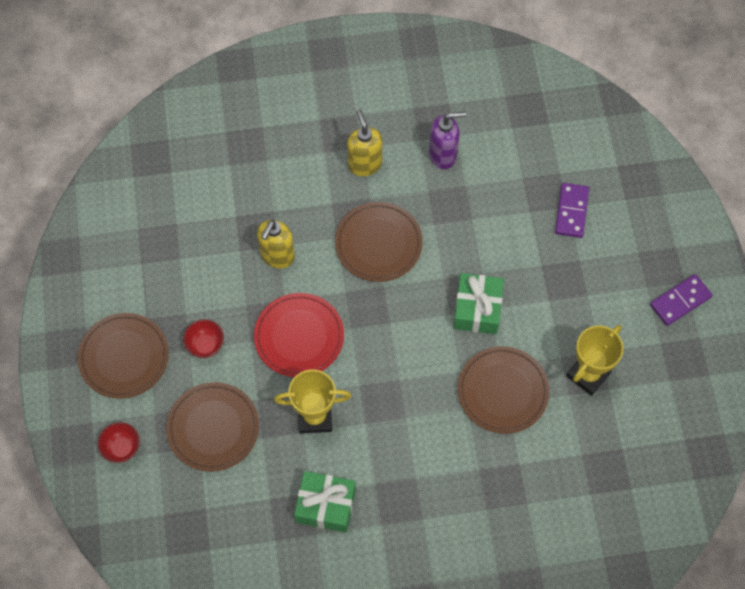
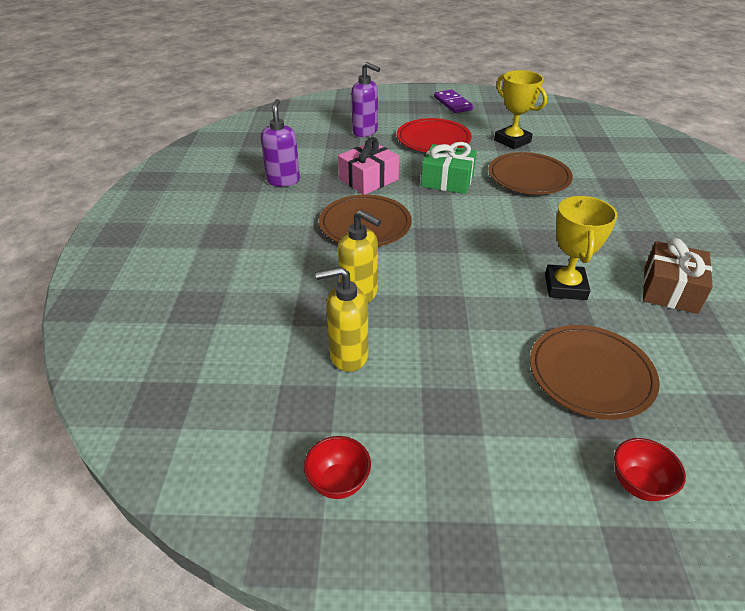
camera: 80 degrees left, 25 degrees down
brown plate [77,313,169,399] -> none
red bowl [183,319,224,358] -> red bowl moved to [304,436,371,499]
red plate [254,293,344,377] -> red plate moved to [397,118,472,152]
green gift [294,471,356,532] -> brown gift [643,238,713,314]
yellow soap dispenser [347,109,382,176] -> yellow soap dispenser moved to [315,267,368,372]
purple domino [555,183,589,238] -> purple soap dispenser [351,62,380,137]
none -> pink gift [338,137,399,195]

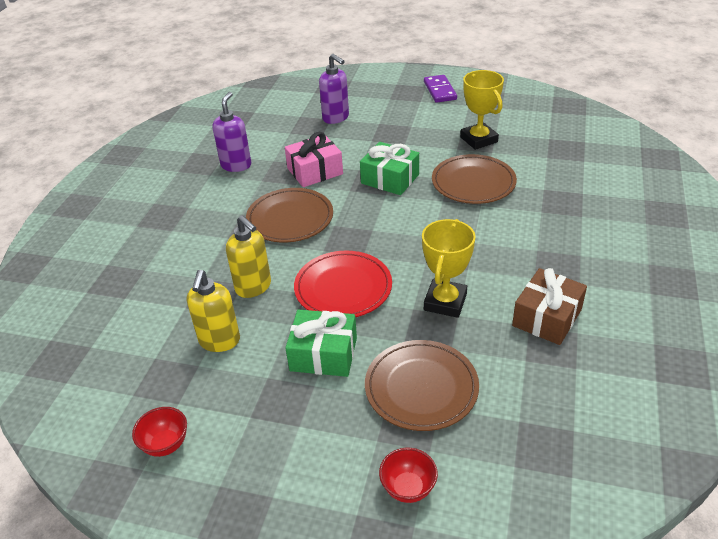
camera: 15 degrees right, 0 degrees up
yellow soap dispenser [315,267,368,372] -> yellow soap dispenser turned 90 degrees counterclockwise [187,270,240,352]
red plate [397,118,472,152] -> red plate moved to [294,251,392,317]
none -> green gift [285,310,357,377]

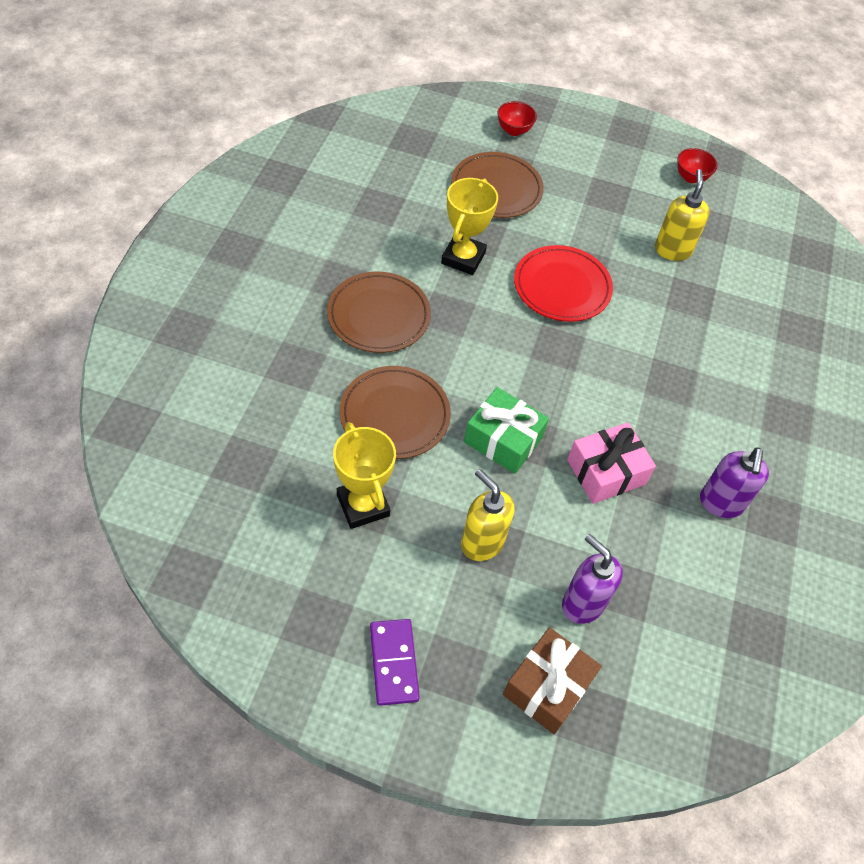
camera: 175 degrees right, 15 degrees up
yellow soap dispenser [226,215,271,298] -> yellow soap dispenser moved to [461,469,515,561]
brown plate [246,188,333,243] -> brown plate moved to [327,271,431,353]
green gift [285,310,357,377] -> none
brown gift [512,268,587,345] -> brown gift moved to [503,627,602,734]

